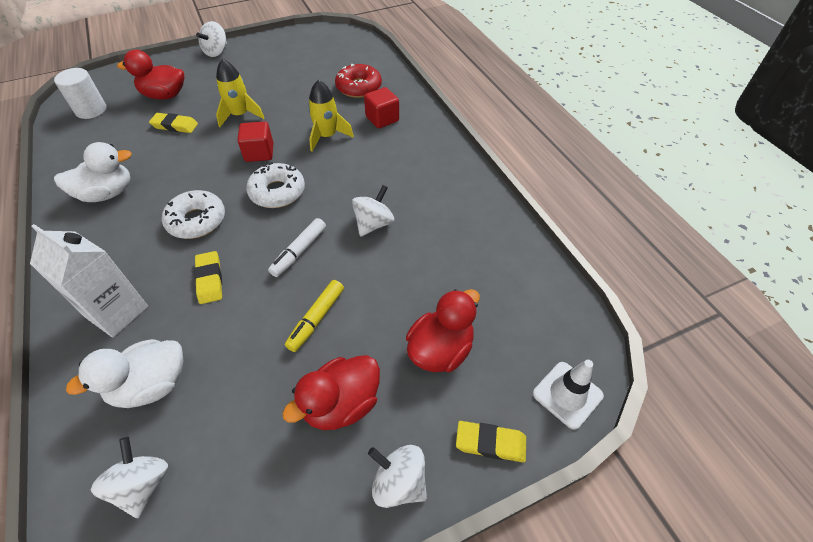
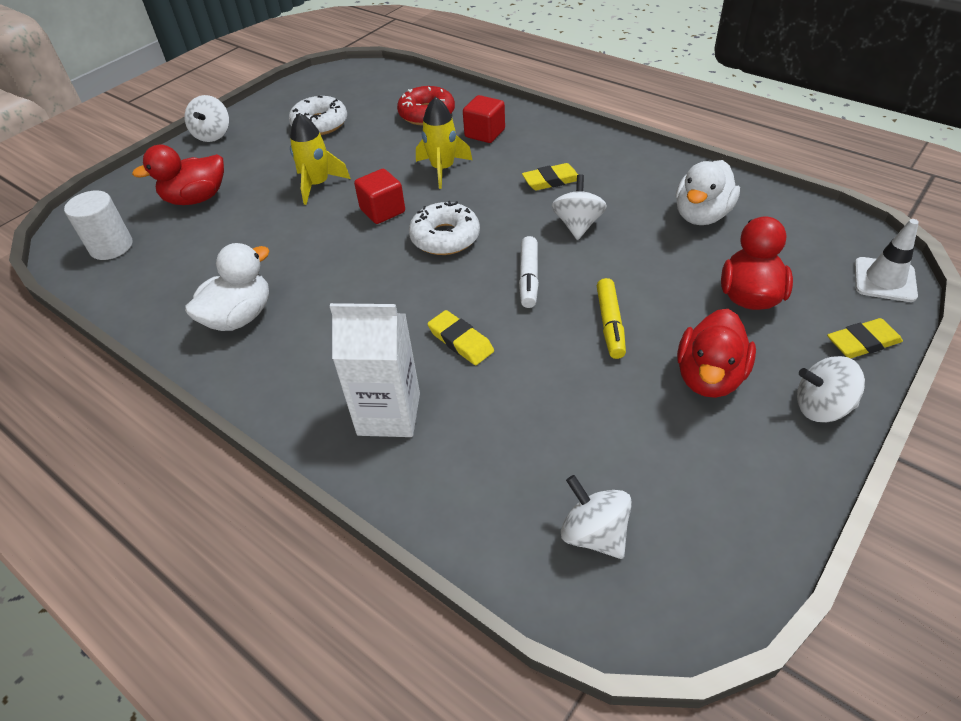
camera: 25 degrees left, 5 degrees down
white duck [66,339,183,408] -> white duck moved to [676,160,740,225]
yellow eraser [149,113,198,133] -> yellow eraser moved to [522,163,578,190]
white donut [162,190,225,239] -> white donut moved to [289,96,347,135]

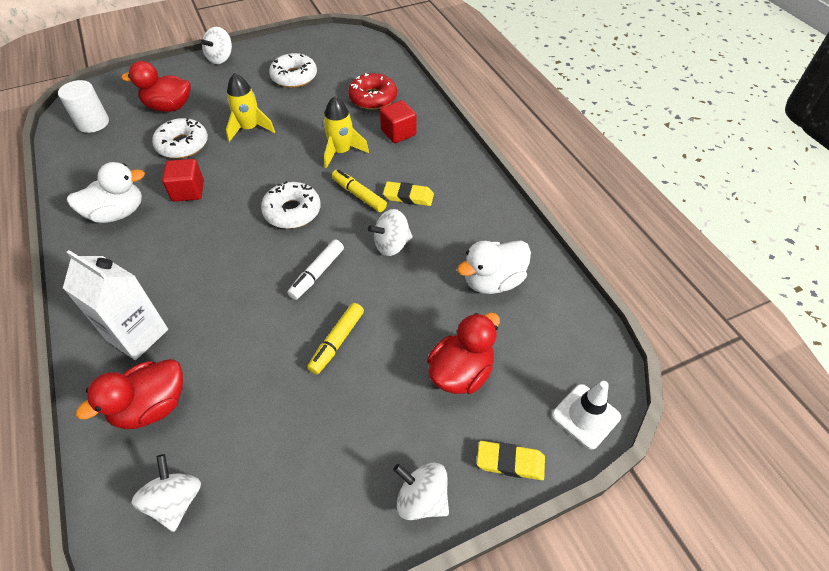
camera: 25 degrees right, 5 degrees up
red cube [354,169,405,224] -> red cube moved to [162,159,204,202]
yellow eraser [427,310,494,365] -> none
white spinning top [552,174,607,240] -> white spinning top turned 150 degrees counterclockwise [368,209,413,256]
red duck [677,309,756,398] -> red duck moved to [76,359,183,429]
none -> white donut [152,118,208,159]
none -> yellow marker [332,169,387,212]

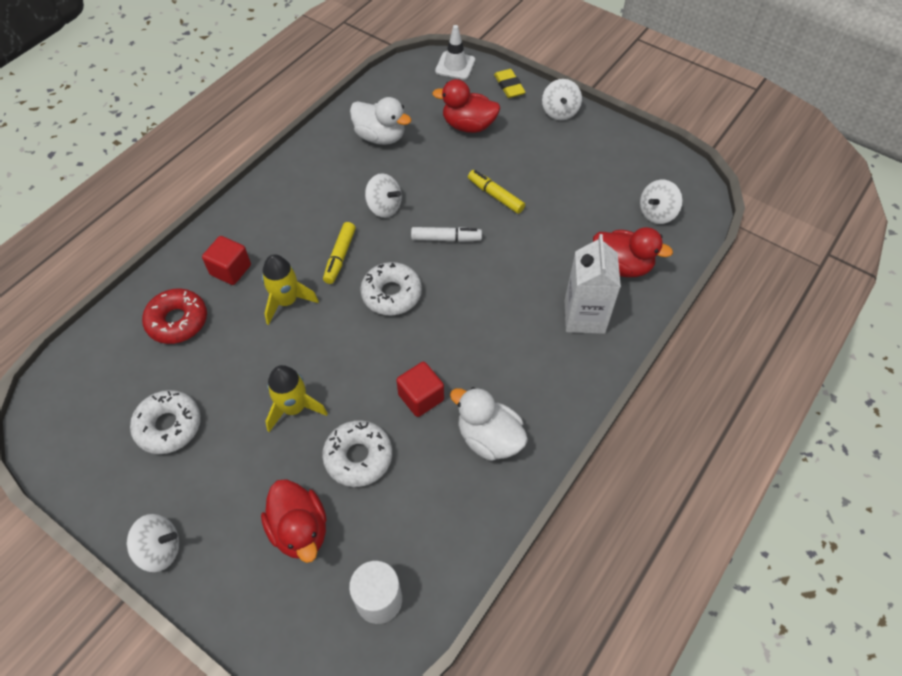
camera: 120 degrees left, 5 degrees up
yellow marker [307,303,364,375] -> yellow marker turned 135 degrees counterclockwise [468,170,525,214]
yellow eraser [383,181,434,206] -> none

